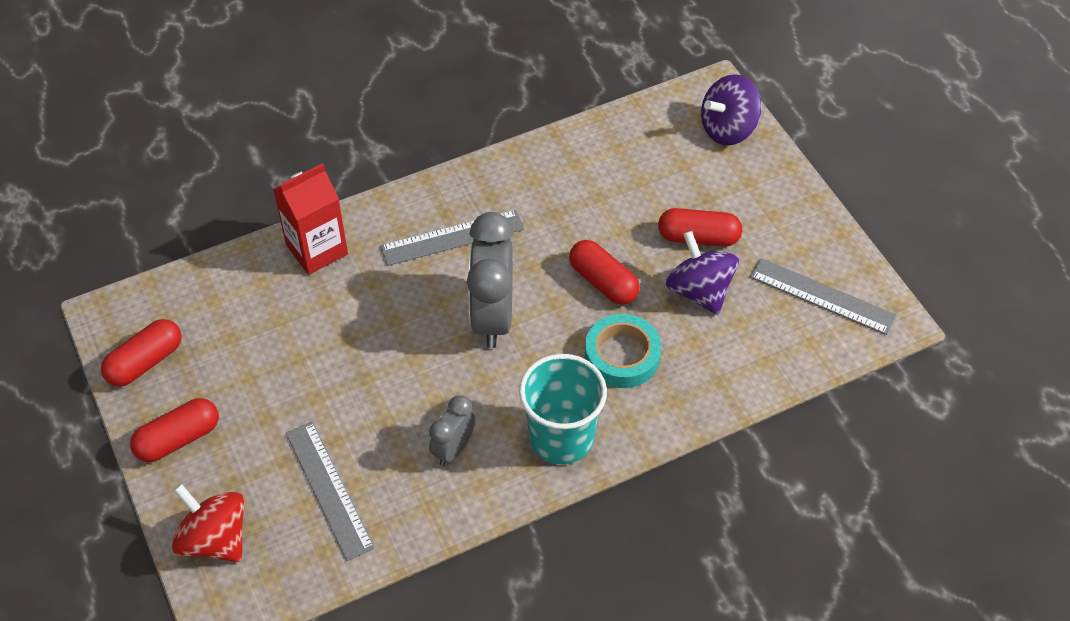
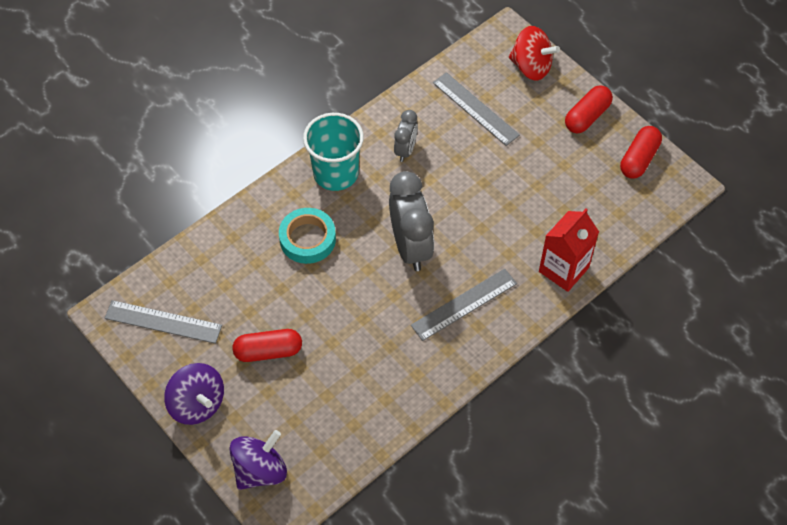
camera: 165 degrees right, 5 degrees up
red capsule [569,240,640,305] -> none
purple spinning top [666,231,739,315] -> purple spinning top moved to [164,363,224,425]

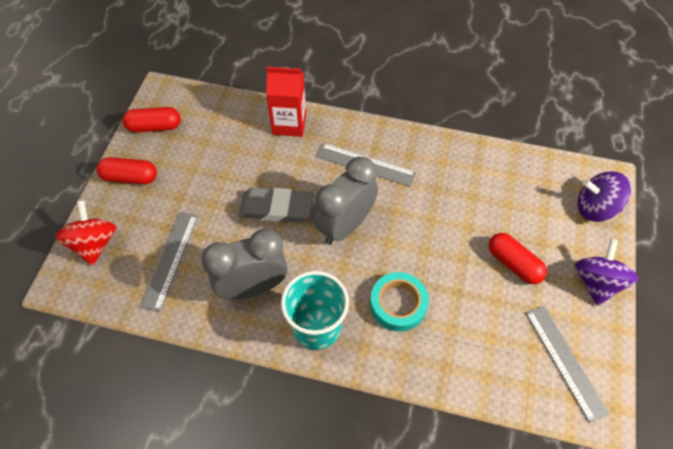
camera: 125 degrees left, 0 degrees up
grey clock [394,110,418,162] -> grey clock [201,229,288,299], size x1.84
none -> grey eraser [239,187,313,223]

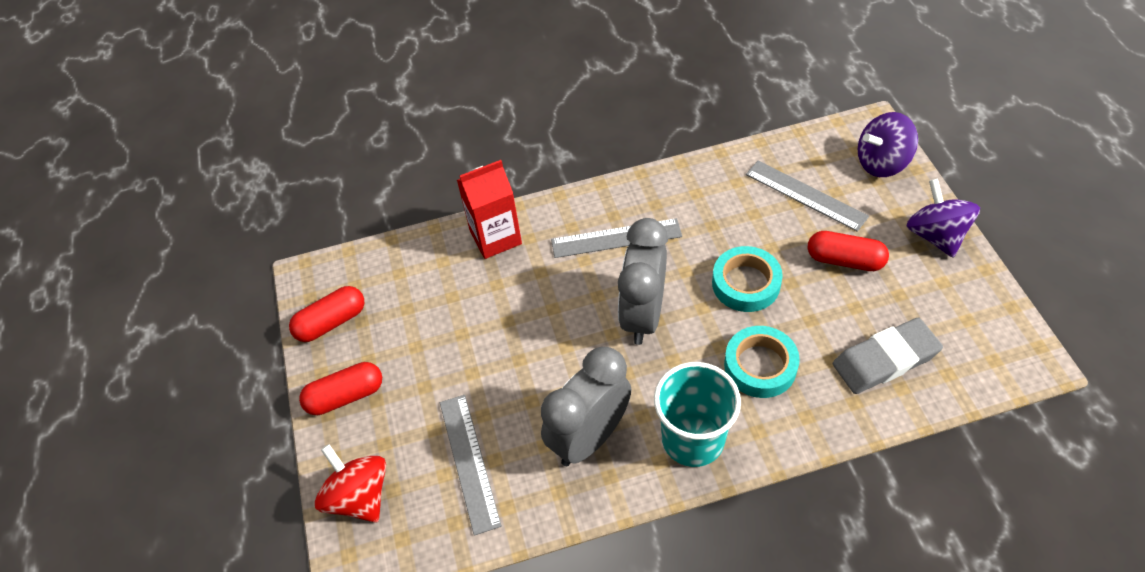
camera: 25 degrees left, 5 degrees down
grey eraser [239,187,313,223] -> grey eraser moved to [833,318,943,394]
grey ruler [526,306,609,423] -> grey ruler moved to [746,161,869,232]
none -> turquoise tape [712,246,783,312]

